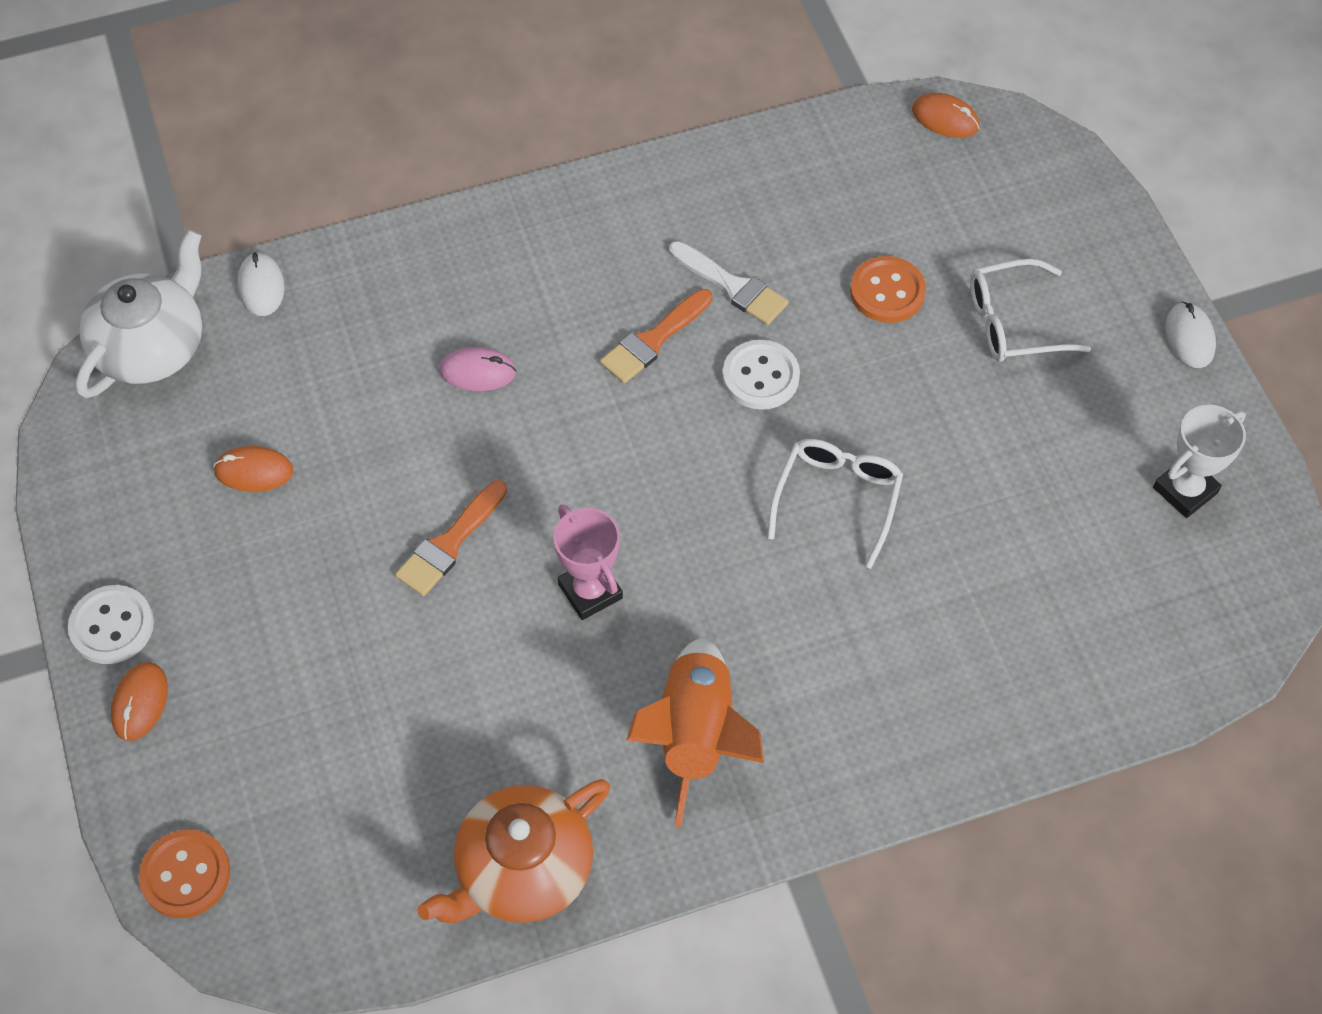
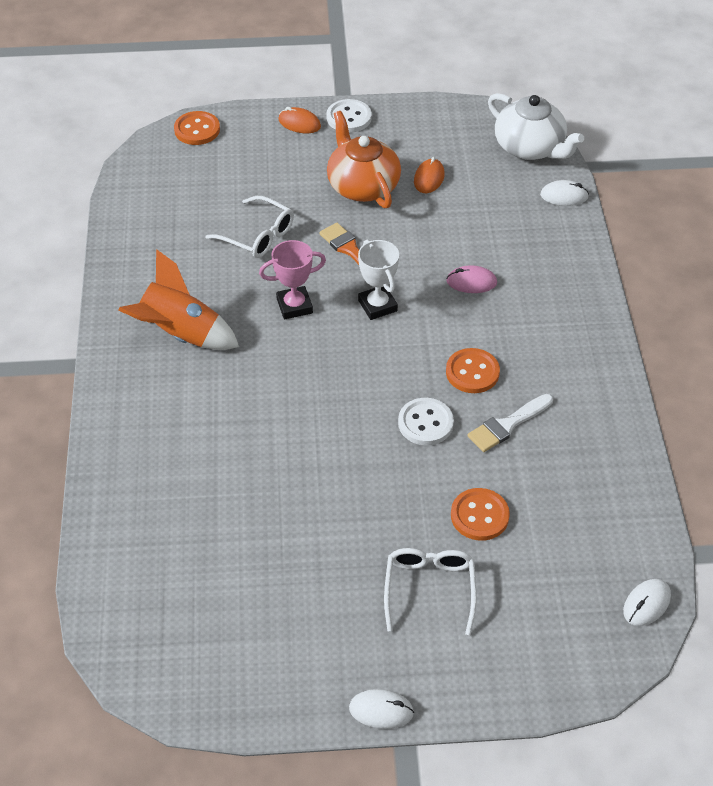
camera: 105 degrees right, 10 degrees down
orange teapot [417,779,610,924] -> orange teapot moved to [327,111,401,208]
pink mouse [439,347,516,391] -> pink mouse turned 75 degrees clockwise [446,265,497,293]
orange brush [600,289,712,383] -> orange button [446,348,500,393]
white glasses [767,439,903,569] -> white glasses moved to [205,196,294,258]
orange mouse [912,93,980,138] -> white mouse [623,579,671,626]
white trophy [1153,405,1246,518] -> white trophy moved to [358,240,399,320]

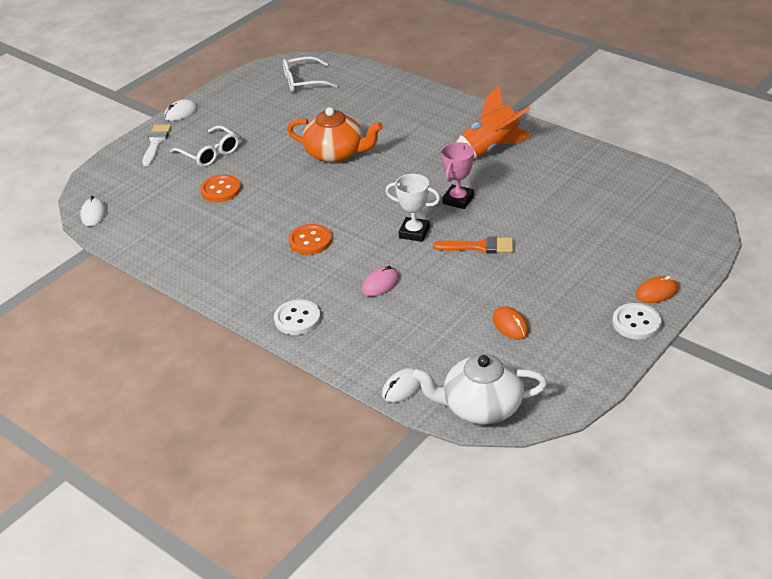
camera: 135 degrees right, 10 degrees down
orange button [174,111,220,145] -> none
white glasses [205,196,294,258] -> white glasses moved to [283,56,338,92]
orange teapot [327,111,401,208] -> orange teapot moved to [287,107,383,163]
white button [398,398,454,445] -> white button moved to [274,299,321,335]
white brush [467,394,553,452] -> white brush moved to [142,125,171,166]

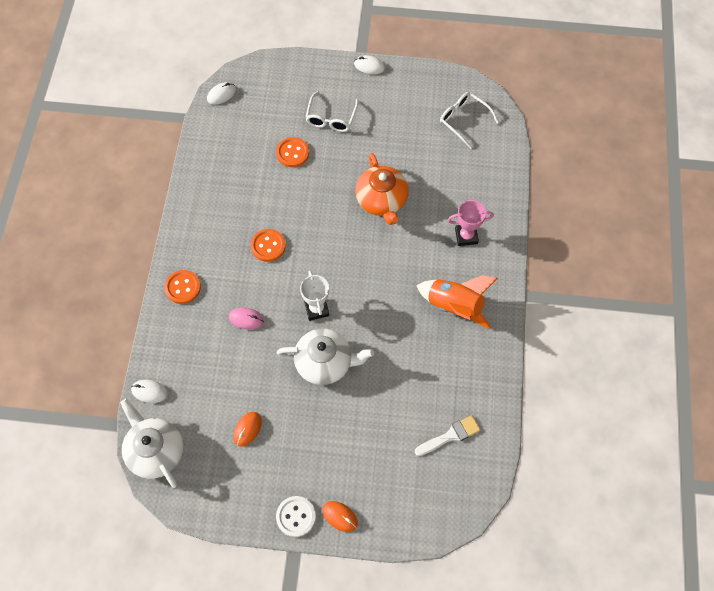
camera: 55 degrees right, 25 degrees up
white brush [142,125,171,166] -> white brush moved to [415,415,480,456]
white button [274,299,321,335] -> orange button [164,270,201,304]
orange brush [433,236,513,254] -> white teapot [277,329,374,385]
pink trophy [441,142,474,209] -> pink trophy moved to [448,200,494,246]

